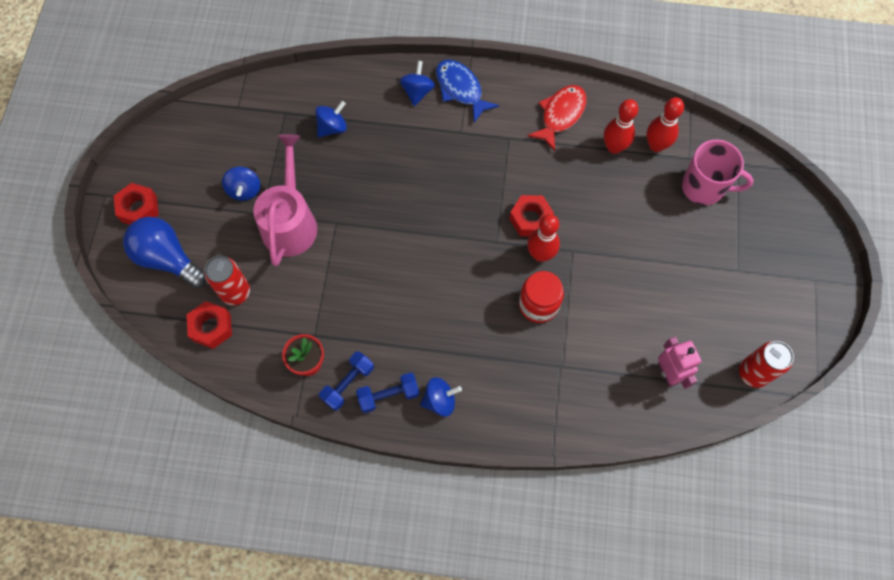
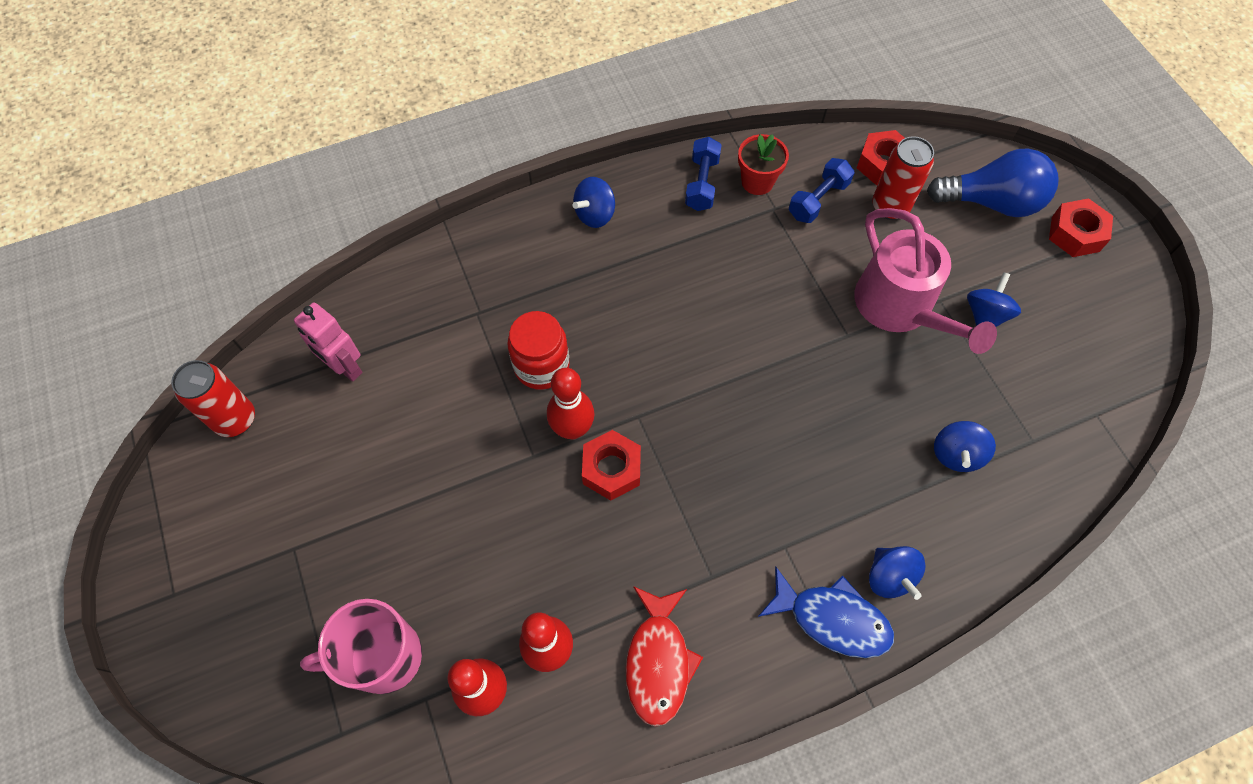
camera: 150 degrees right, 5 degrees down
blue spinning top [222,167,260,201] -> blue spinning top turned 60 degrees clockwise [967,272,1021,327]
blue dumbbell [356,372,420,413] -> blue dumbbell moved to [789,158,854,223]

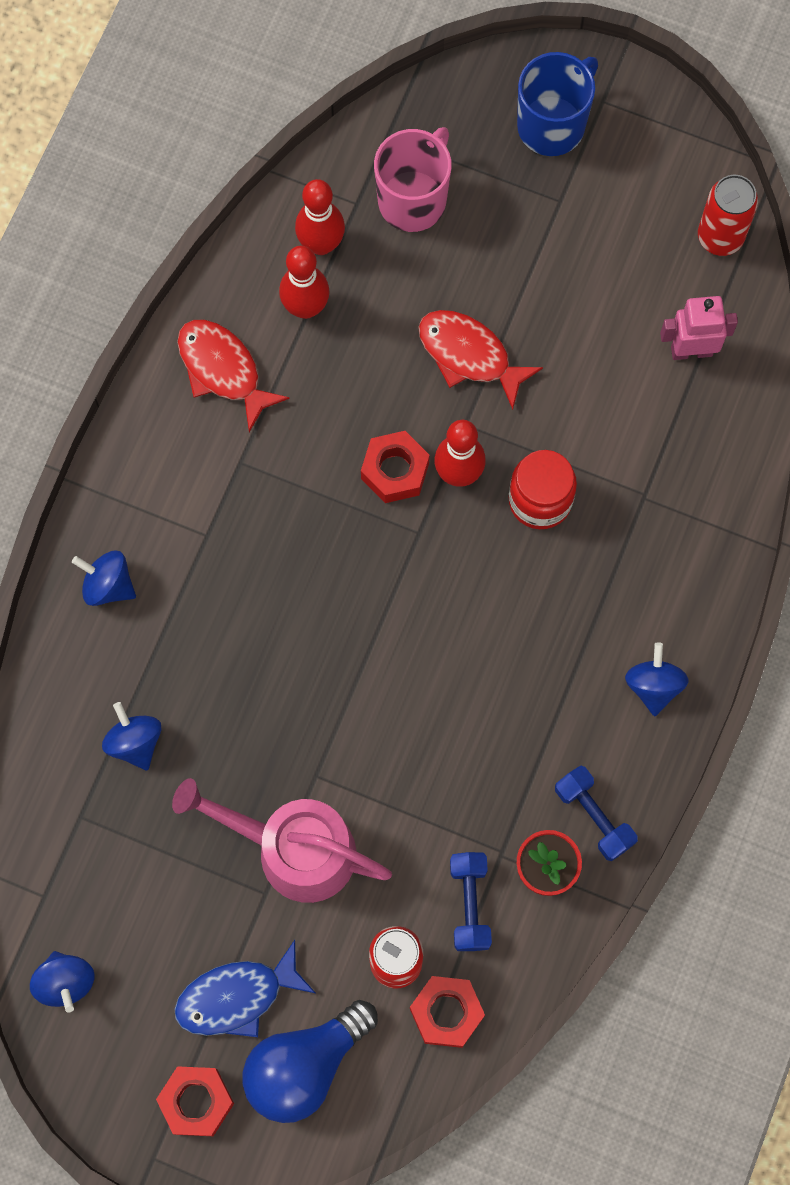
camera: 135 degrees right, 10 degrees up
blue fish [758,566,894,658] -> blue fish moved to [175,940,315,1037]
blue spinning top [967,272,1021,327] -> blue spinning top moved to [30,951,95,1013]
none -> red fish [418,310,543,410]
none -> blue mug [517,52,598,156]

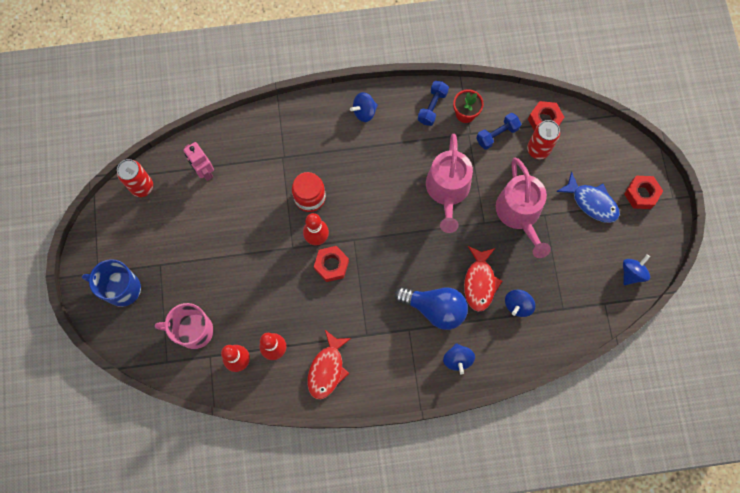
camera: 120 degrees left, 0 degrees up
blue light bulb [243,1000,378,1123] -> blue light bulb moved to [395,287,468,330]
red fish [418,310,543,410] -> red fish moved to [464,246,502,312]
none -> pink watering can [426,133,473,233]

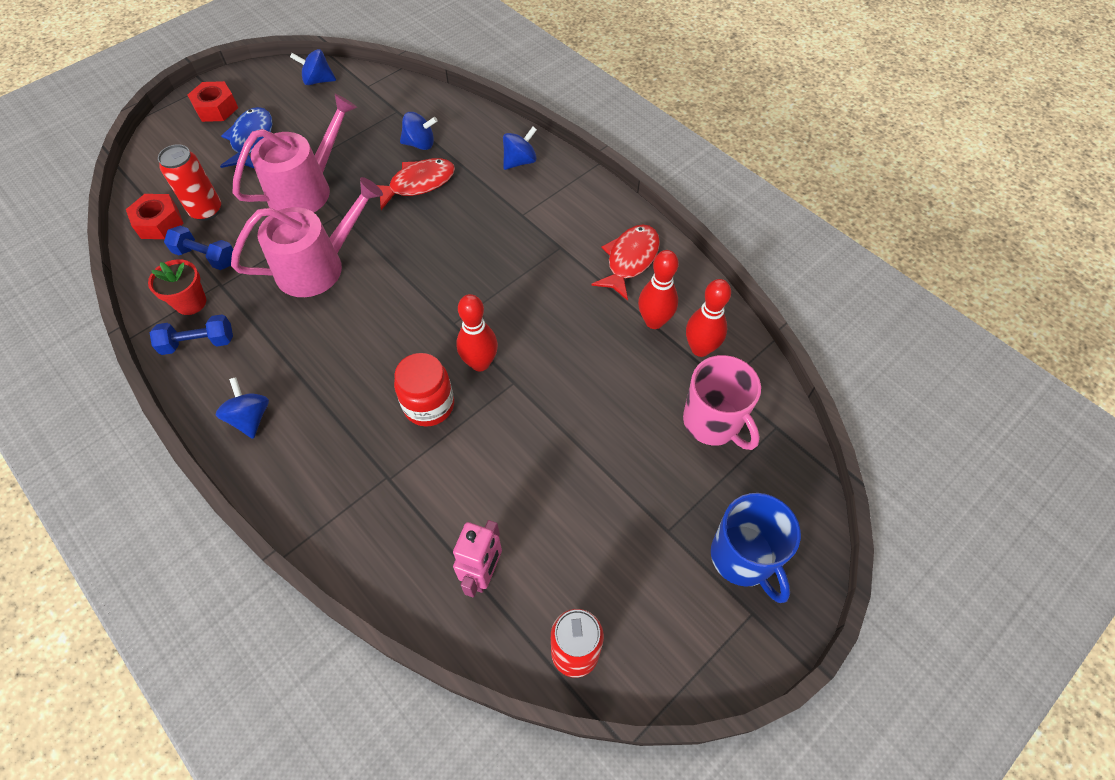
camera: 125 degrees left, 15 degrees down
red fish [307,330,351,399] -> red fish turned 45 degrees counterclockwise [591,224,660,301]
red nut [314,246,349,282] -> none
blue spinning top [350,92,378,122] -> blue spinning top turned 135 degrees counterclockwise [216,377,269,439]
blue light bulb [395,287,468,330] -> none

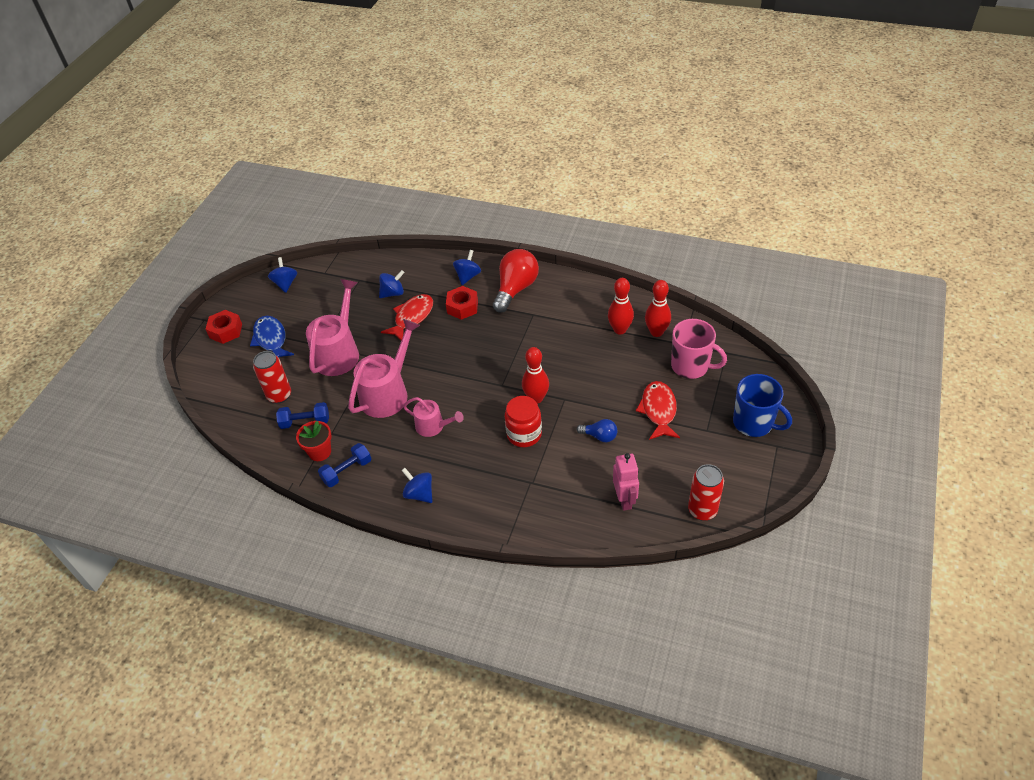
camera: 25 degrees left, 10 degrees down
red nut [126,194,184,239] -> red nut moved to [446,286,478,320]
blue spinning top [290,49,336,85] -> blue spinning top turned 105 degrees clockwise [268,257,297,293]
red fish [591,224,660,301] -> red fish moved to [636,381,680,440]
none -> pink watering can [403,397,464,437]
none -> red light bulb [493,249,539,313]
none -> blue light bulb [577,419,617,442]

